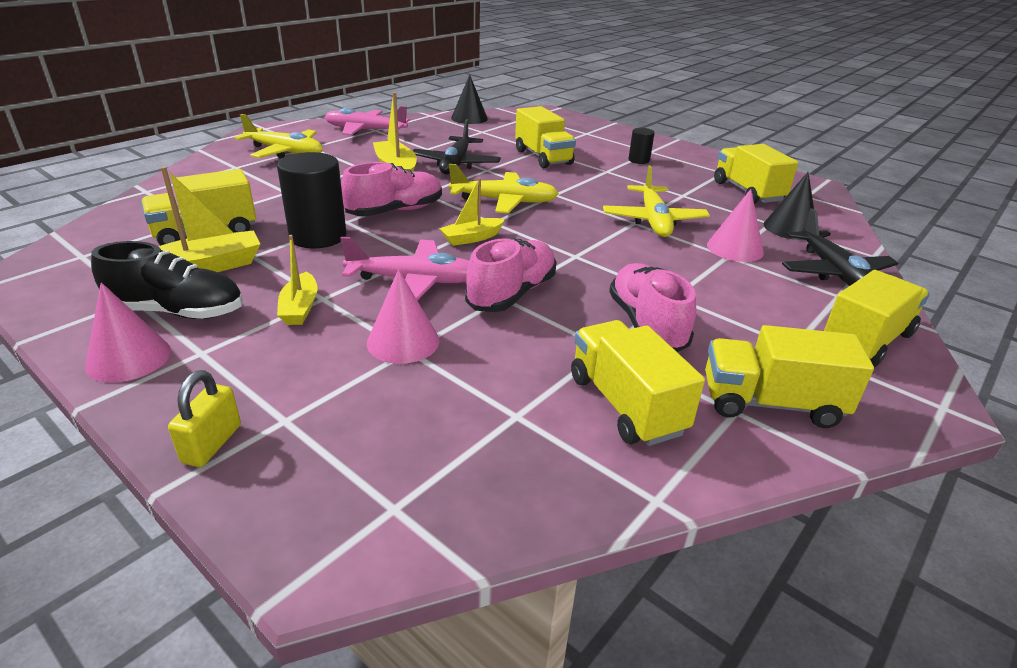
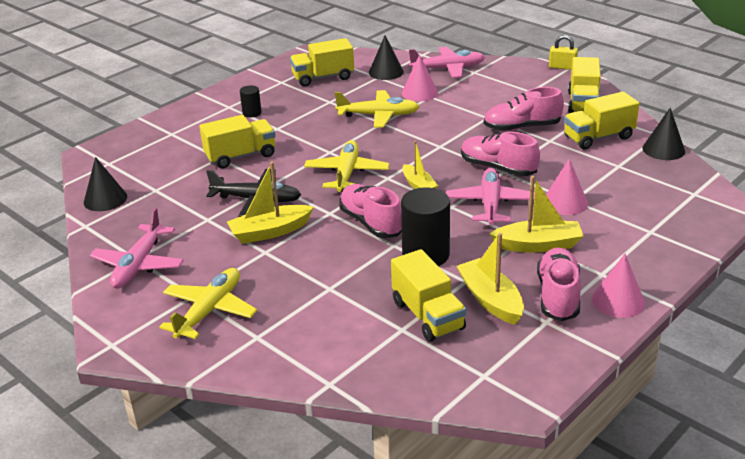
camera: 85 degrees left, 0 degrees up
black shoe [91,241,243,319] -> pink shoe [537,247,581,321]
yellow padlock [168,370,241,467] -> yellow padlock moved to [549,35,578,70]
yellow boat [277,235,318,325] -> yellow boat [490,176,584,253], size x1.53
black plane [782,208,898,286] -> pink plane [409,47,485,78]
yellow truck [824,270,930,368] -> none
none -> black cone [642,108,685,160]

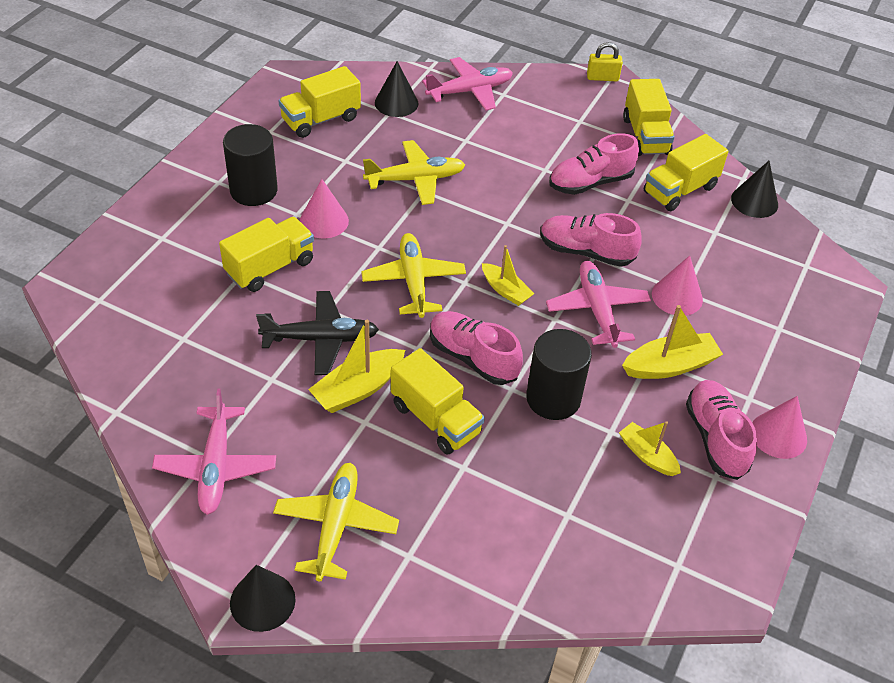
camera: 20 degrees left, 15 degrees up
black cone [84,157,127,211] -> black cone moved to [230,565,296,632]
black cylinder [240,85,262,117] -> black cylinder [223,124,278,206], size x1.95
yellow truck [391,249,466,342] -> yellow truck moved to [391,348,485,455]
pink cone [402,54,438,101] -> pink cone moved to [300,179,349,238]
yellow boat [457,233,524,325] -> yellow boat [619,421,681,476], size x0.65

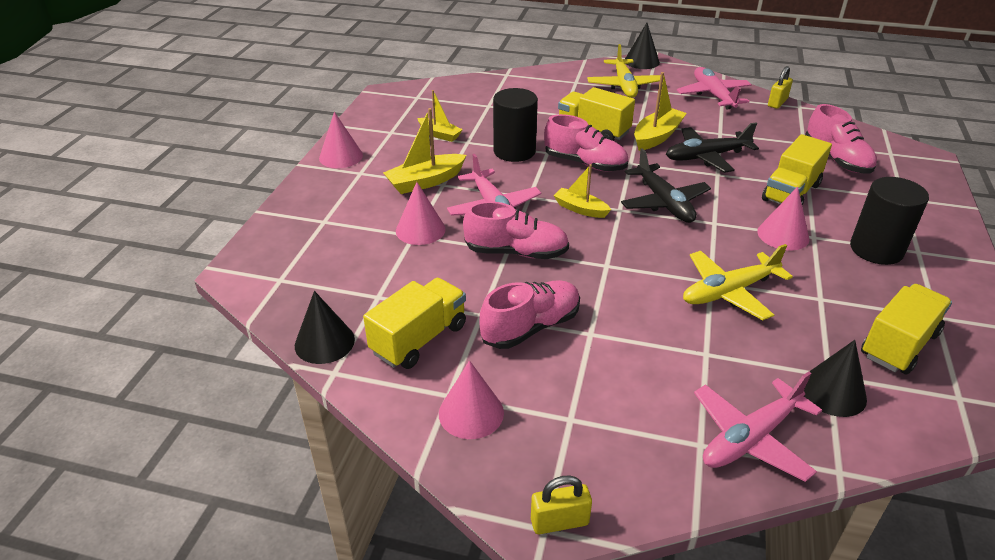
camera: 170 degrees right, 10 degrees down
yellow plane [361,233,466,318] -> black plane [621,148,711,223]
yellow truck [623,79,674,156] -> pink cone [439,360,504,439]
pink shoe [686,380,757,480] -> pink shoe moved to [805,104,877,174]
none -> yellow padlock [768,66,793,109]

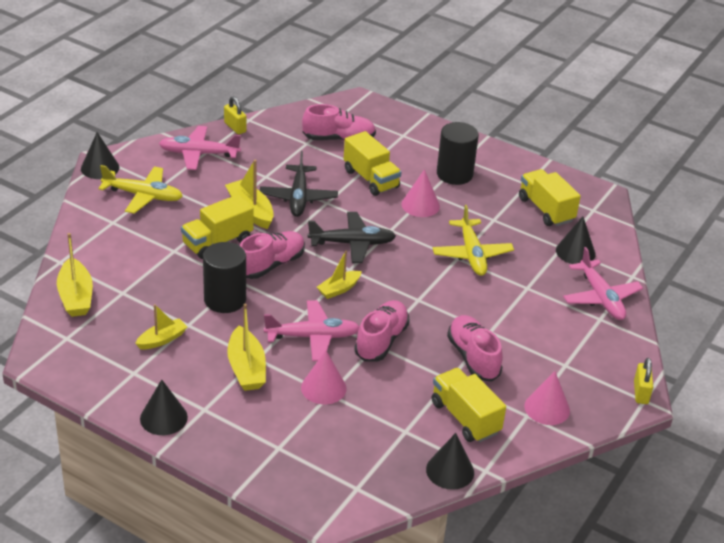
camera: 75 degrees left, 0 degrees up
pink cone [319,112,363,168] -> black cone [140,380,188,435]
none -> yellow boat [57,233,93,317]

